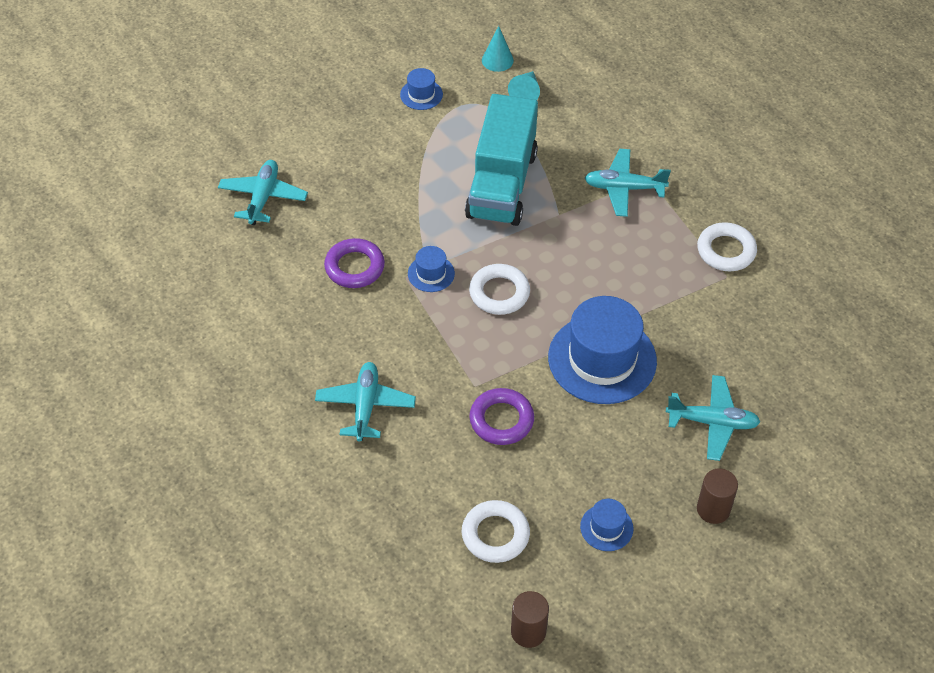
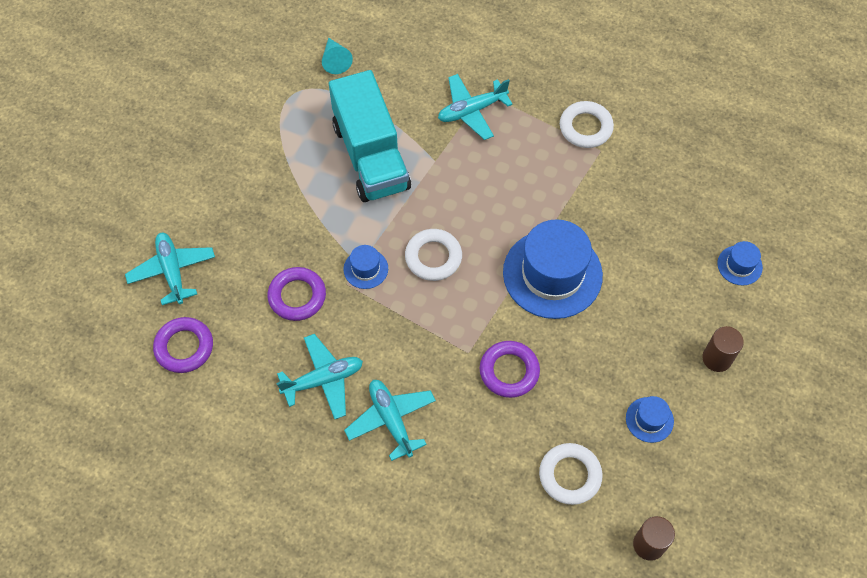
camera: 30 degrees left, 10 degrees up
blue hat [400,68,443,110] -> blue hat moved to [717,241,763,286]
turquoise cone [482,26,514,72] -> none
turquoise plane [666,375,760,461] -> turquoise plane moved to [277,334,363,419]
none -> purple ring [153,317,213,373]

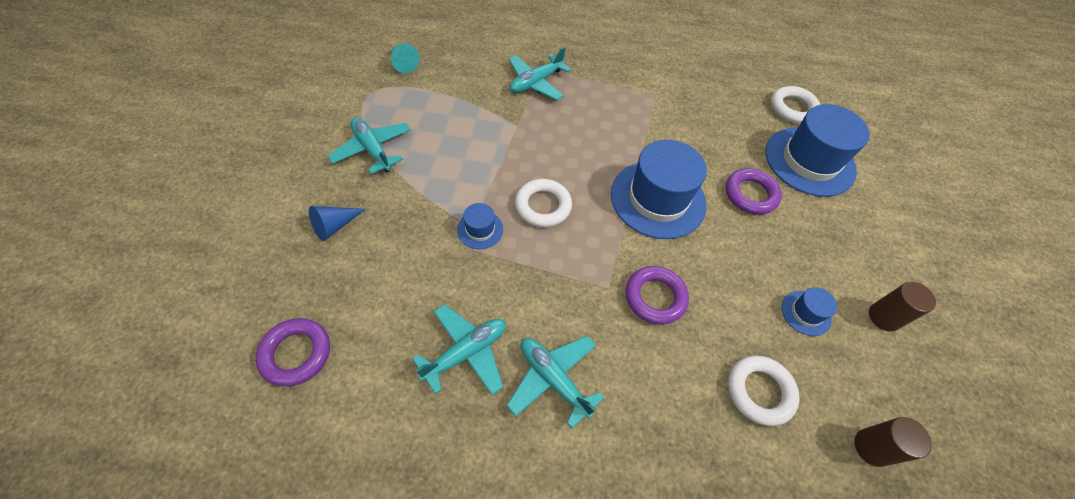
camera: 20 degrees left, 5 degrees down
turquoise plane [125,233,215,305] -> turquoise plane moved to [328,117,411,174]
purple ring [268,267,326,321] -> purple ring moved to [725,168,782,215]
turquoise truck [329,70,411,202] -> none
white ring [560,101,614,148] -> white ring moved to [771,86,820,123]
brown cylinder [702,326,744,372] -> brown cylinder moved to [869,282,936,332]
blue hat [717,241,763,286] -> blue hat [766,104,870,197], size x2.21
none -> blue cone [309,206,366,241]

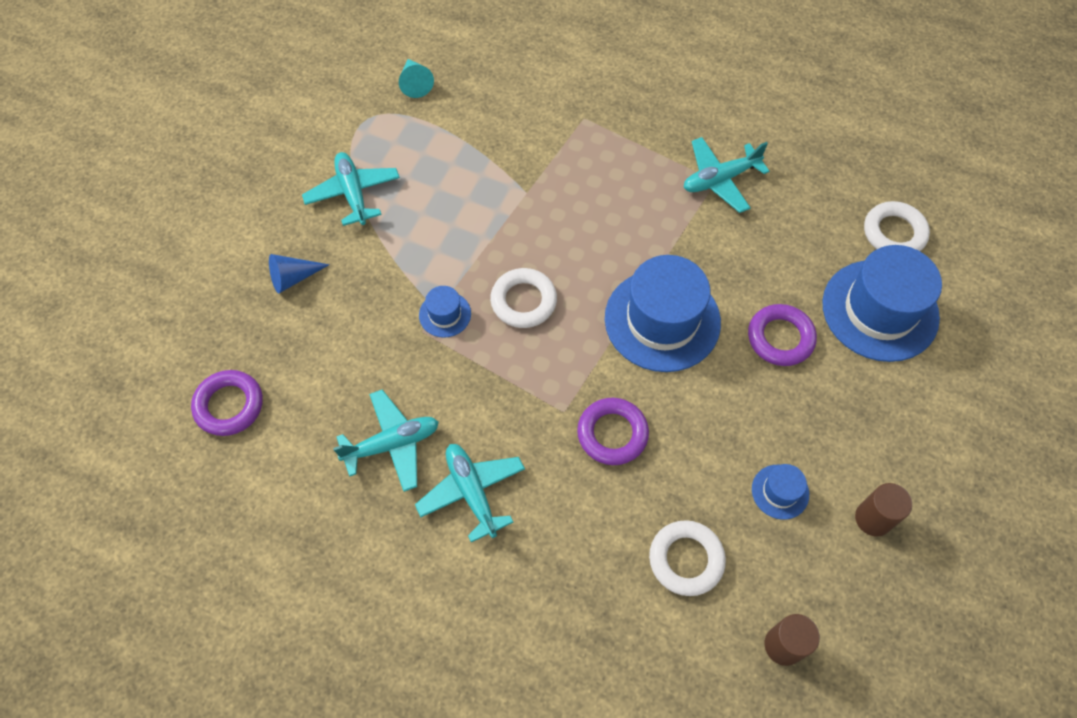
camera: 20 degrees right, 5 degrees up
turquoise plane [509,47,571,100] -> turquoise plane moved to [684,137,770,213]

